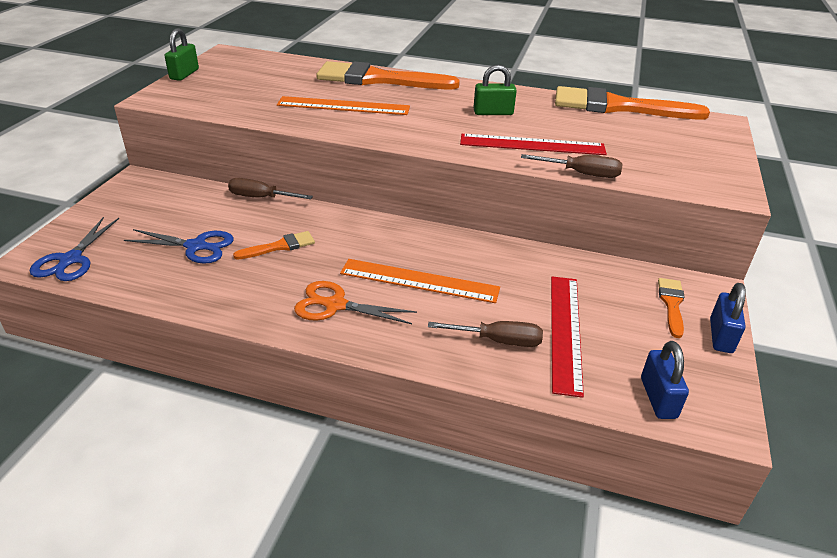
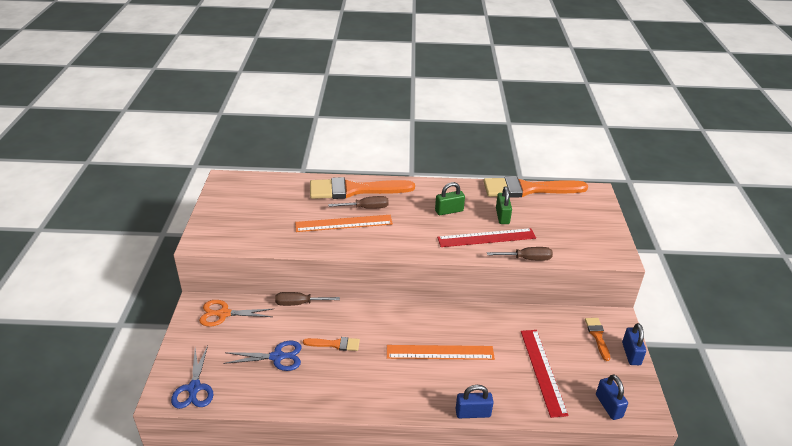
camera: 15 degrees left, 0 degrees up
green padlock [165,28,199,81] -> green padlock moved to [496,186,512,224]
orange brush [233,231,315,260] -> orange brush turned 45 degrees clockwise [303,337,360,351]
orange scissors [294,281,417,324] -> orange scissors moved to [199,300,273,327]
brown screwdriver [428,321,543,347] -> brown screwdriver moved to [328,196,389,209]
none -> blue padlock [456,385,494,418]

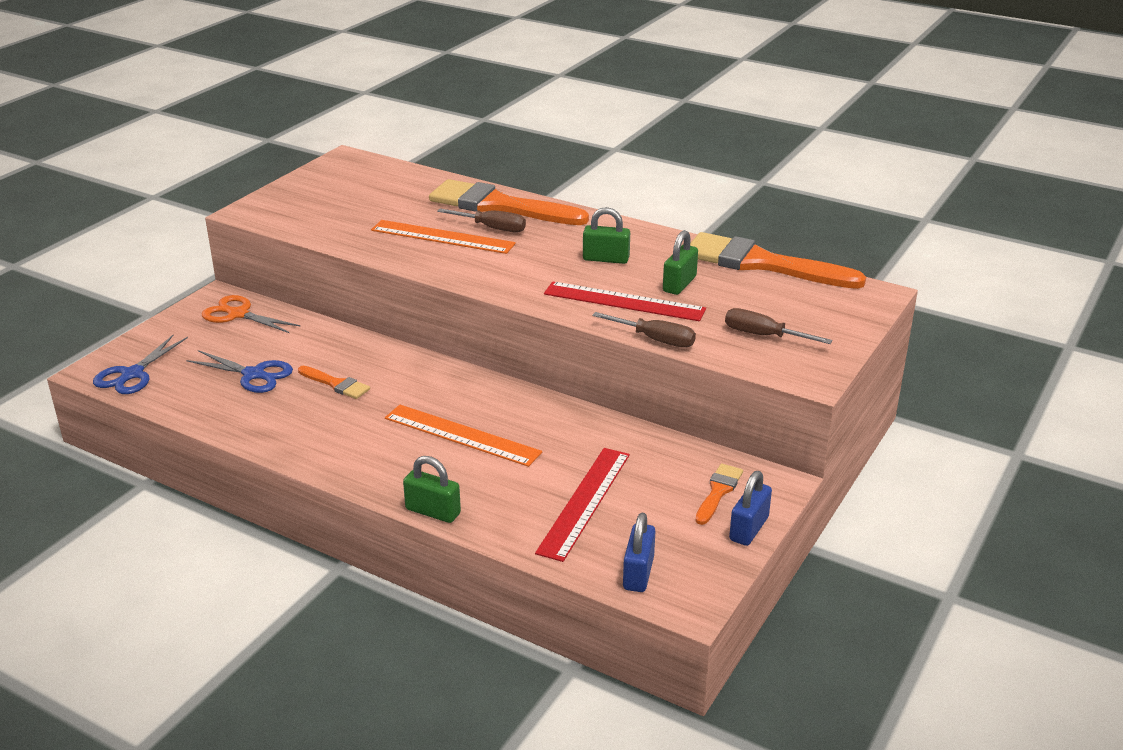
camera: 30 degrees right, 5 degrees down
brown screwdriver [275,292,340,306] -> brown screwdriver moved to [725,308,833,344]
blue padlock [456,385,494,418] -> green padlock [403,456,461,523]

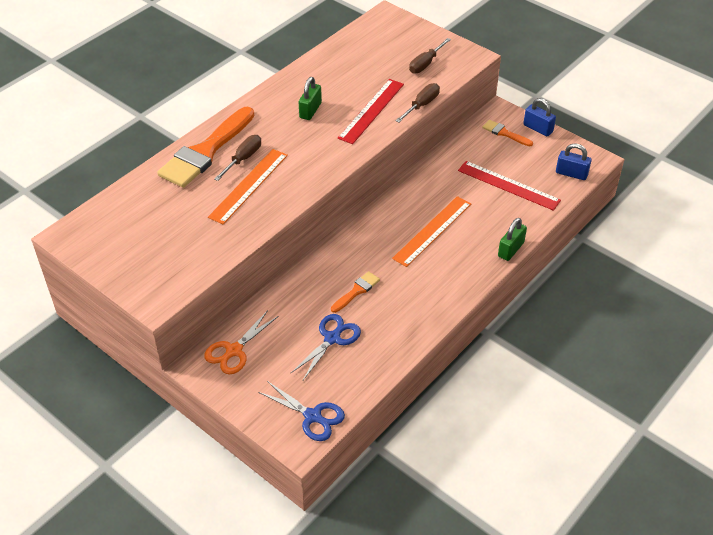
camera: 80 degrees left, 15 degrees up
green padlock [663,230,698,295] -> none
orange brush [690,232,866,289] -> none

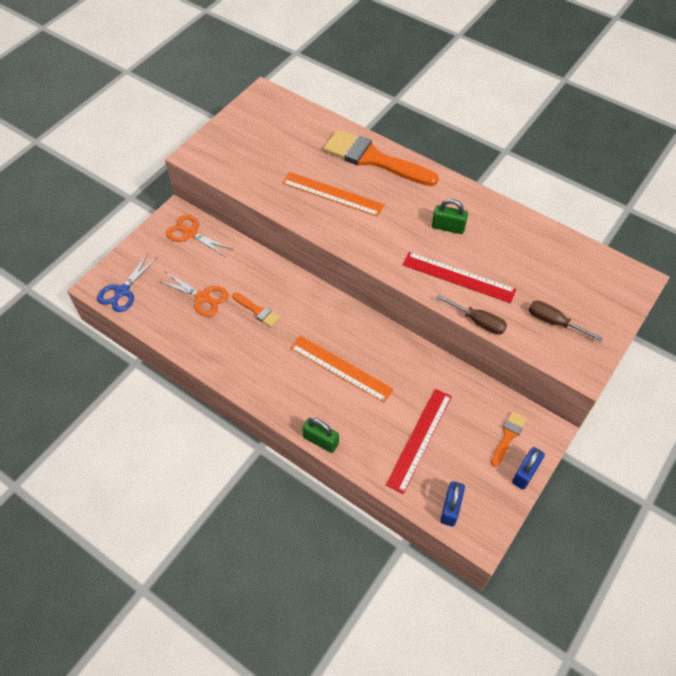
camera: 85 degrees right, 10 degrees up
brown screwdriver [214,135,261,181] -> none
blue scissors [291,314,361,380] -> orange scissors [159,272,229,317]

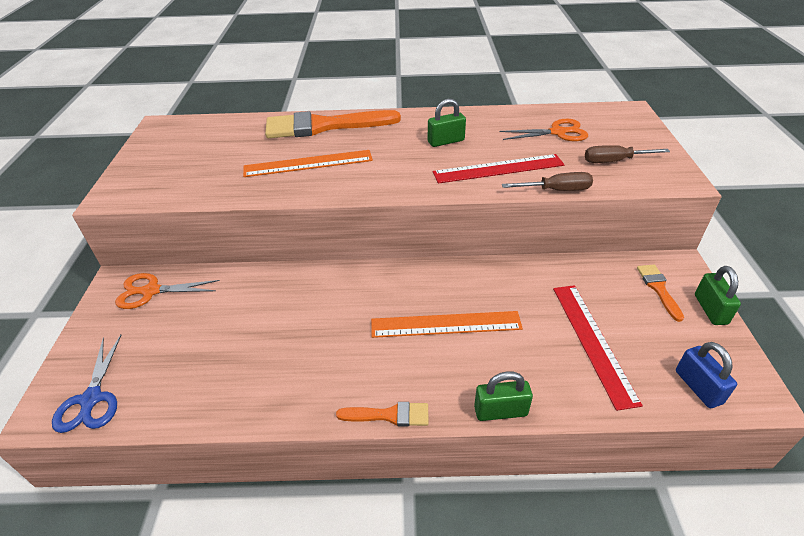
camera: 35 degrees left, 15 degrees down
orange scissors [159,272,229,317] -> orange scissors moved to [500,119,588,141]
orange brush [232,292,281,327] -> orange brush moved to [336,402,429,427]
blue padlock [512,447,545,490] -> green padlock [695,266,741,325]

